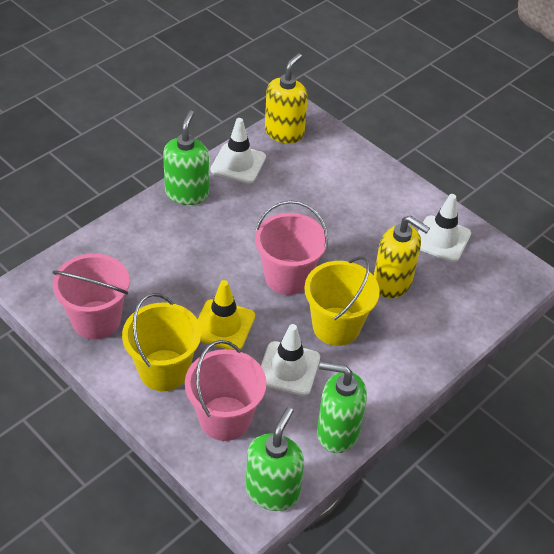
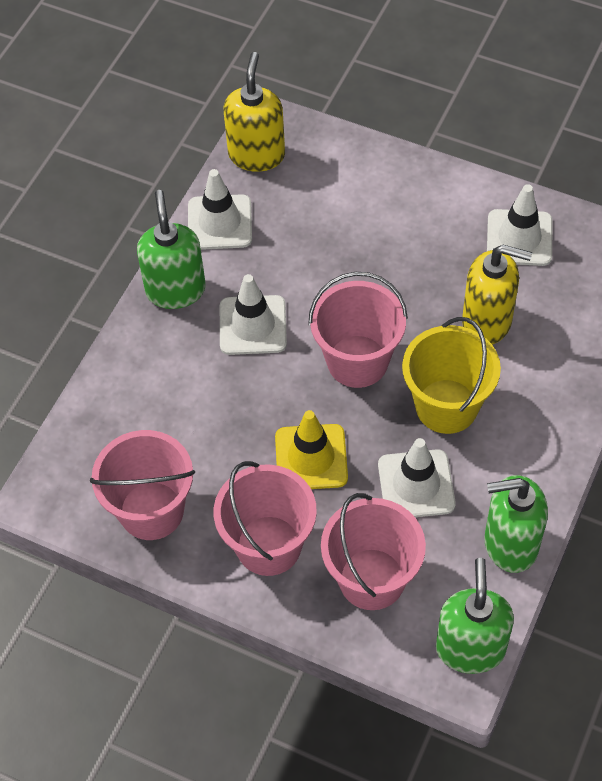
camera: 15 degrees left, 10 degrees up
yellow bucket [122,293,201,391] -> pink bucket [214,461,317,576]
none -> white traffic cone [220,274,287,355]

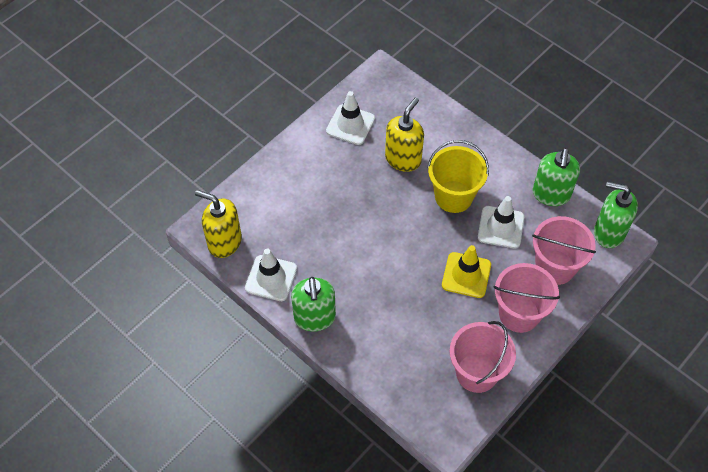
camera: 75 degrees left, 0 degrees up
green soap dispenser [137,190,206,309] -> green soap dispenser turned 105 degrees counterclockwise [291,277,336,332]
white traffic cone [220,274,287,355] -> none
pink bucket [308,272,408,388] -> none

